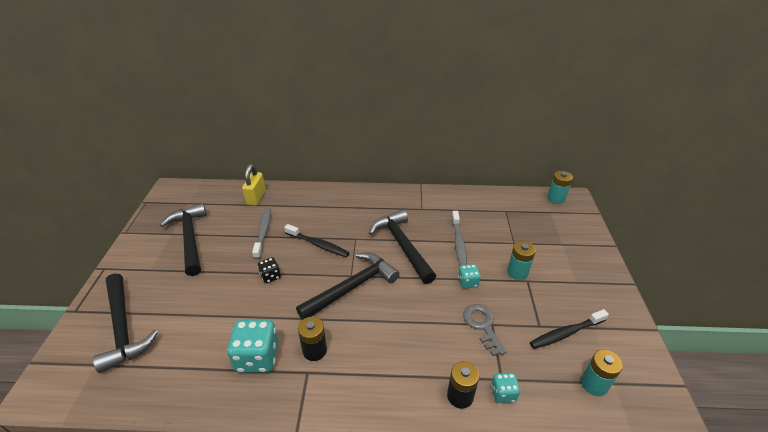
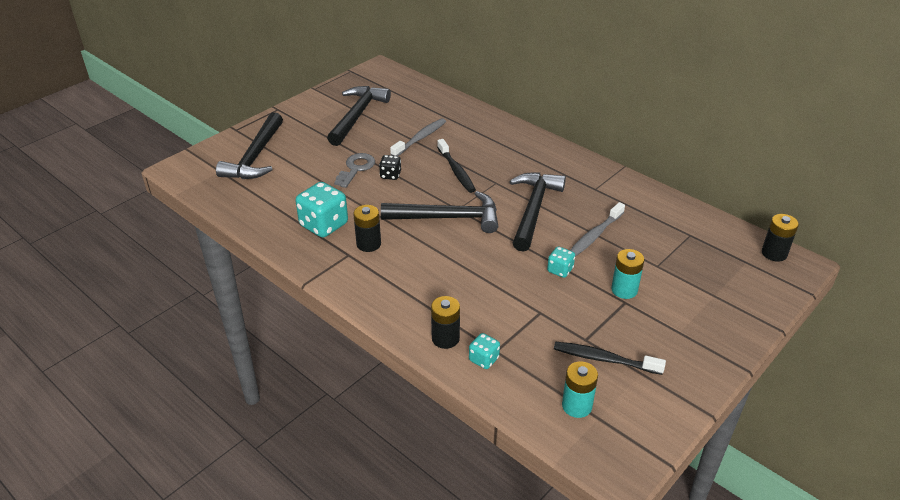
camera: 40 degrees right, 0 degrees up
yellow padlock [242,164,266,206] -> none
grey key [463,304,507,356] -> grey key moved to [334,153,375,188]
turquoise battery [547,171,573,204] -> black battery [762,214,799,262]

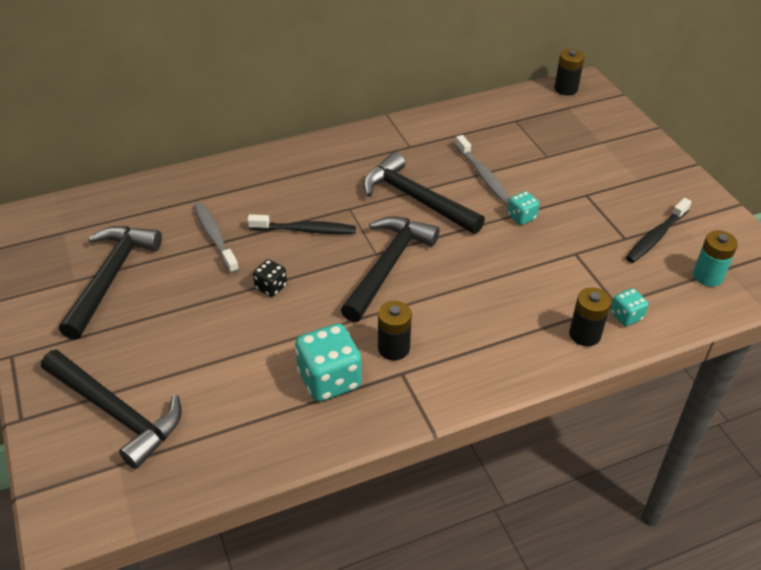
camera: 65 degrees left, 5 degrees up
black hammer [327,86,391,146] -> black hammer turned 60 degrees clockwise [59,226,162,340]
grey key [334,153,375,188] -> none
turquoise battery [611,249,644,299] -> none

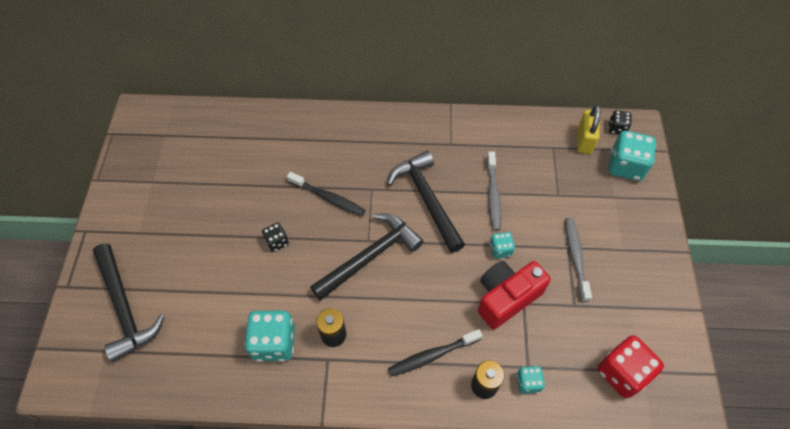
camera: 25 degrees right, 15 degrees up
black hammer [59,226,162,340] -> none
grey toothbrush [194,202,239,274] -> grey toothbrush moved to [565,217,592,302]
black battery [554,49,584,96] -> black dice [609,110,632,134]
black toothbrush [626,198,692,263] -> black toothbrush moved to [388,329,482,377]
turquoise battery [693,230,738,287] -> red dice [597,335,664,398]
none -> red camera [478,261,551,329]
none -> yellow padlock [577,105,600,154]
none -> turquoise dice [609,131,656,181]

